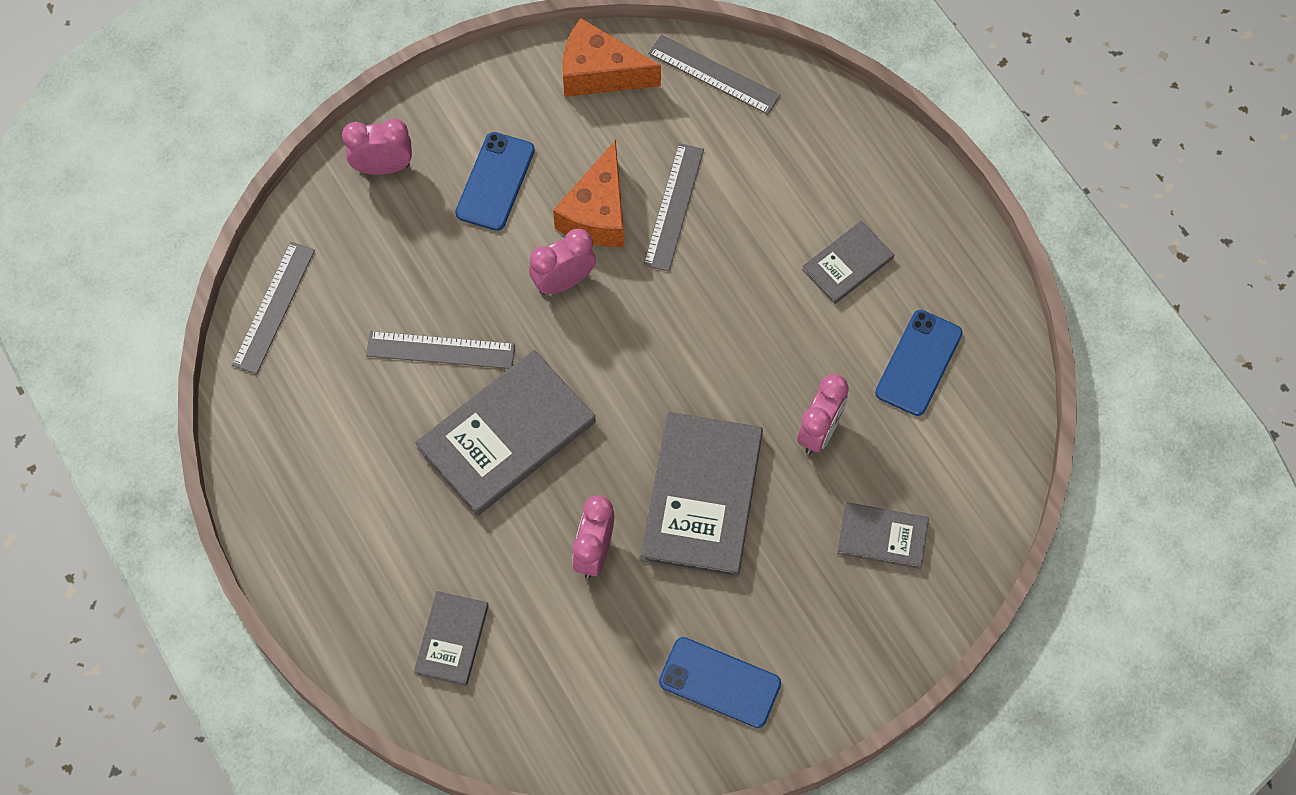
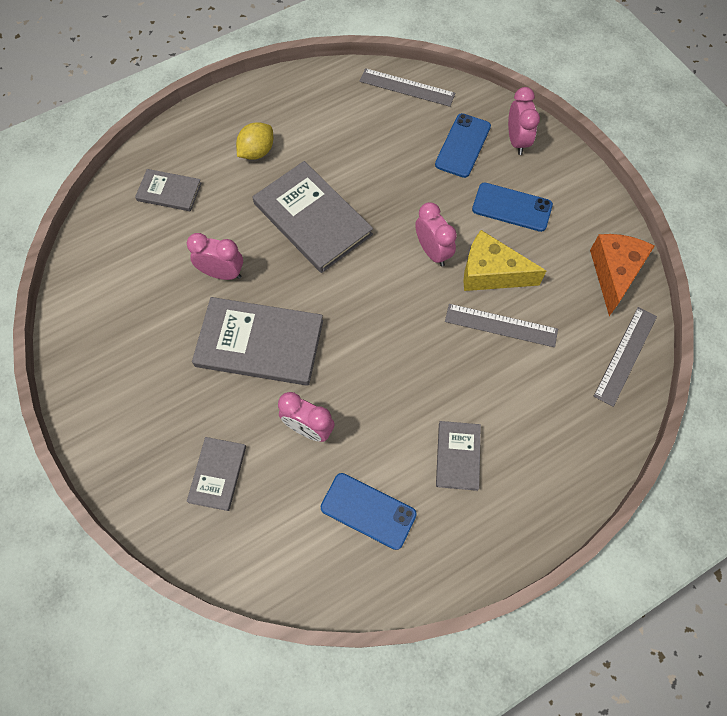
camera: 90 degrees right, 0 degrees up
grey ruler [366,331,515,369] -> none
orange cheese [553,140,624,247] -> yellow cheese [464,230,546,291]
blue phone [659,637,781,728] -> blue phone moved to [435,113,491,178]
grey book [802,221,894,304] -> grey book turned 45 degrees clockwise [436,421,481,491]
none -> yellow lemon [236,122,273,160]

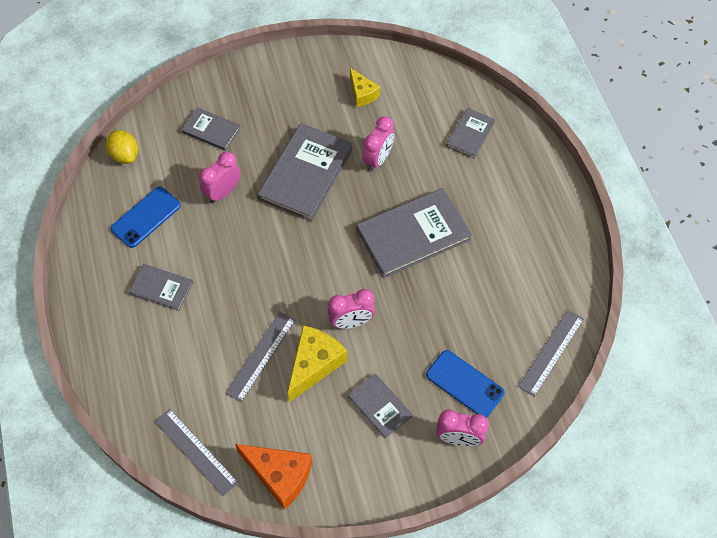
camera: 105 degrees right, 5 degrees down
yellow lemon [236,122,273,160] -> yellow lemon moved to [106,130,138,164]
blue phone [472,183,553,232] -> grey book [348,373,413,439]
none -> yellow cheese [350,68,380,107]

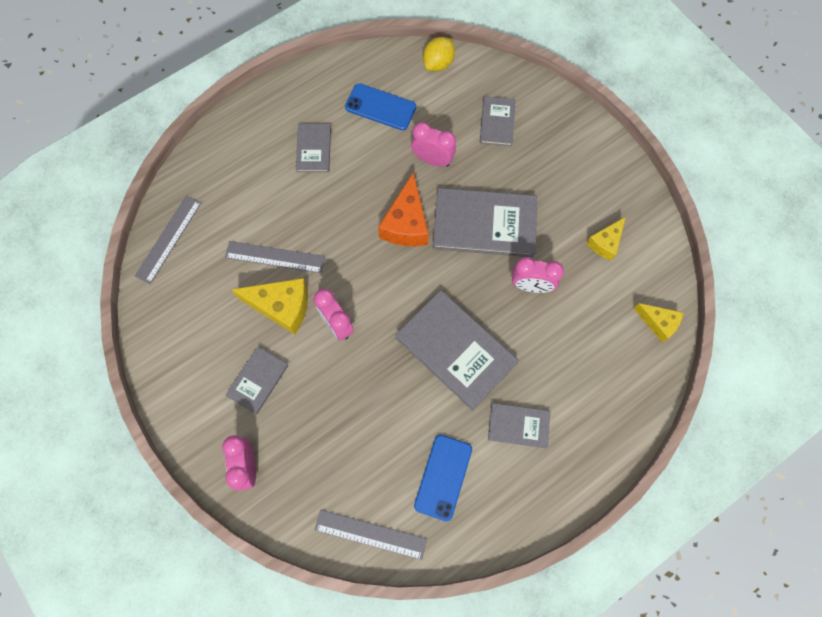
camera: 70 degrees right, 10 degrees up
orange cheese [235,444,312,510] -> orange cheese moved to [378,172,429,246]
blue phone [426,350,505,418] -> blue phone moved to [414,435,472,521]
grey book [446,108,495,158] -> grey book moved to [488,403,551,448]
none -> yellow cheese [633,303,683,343]

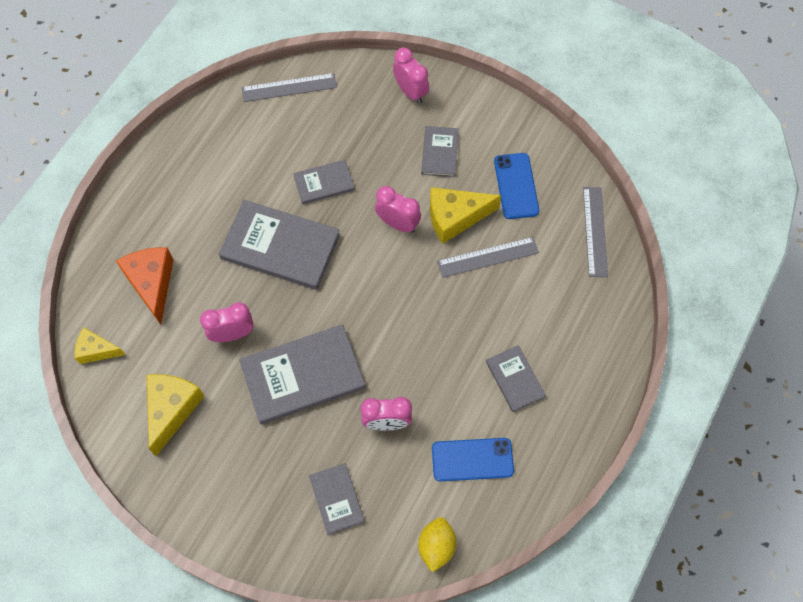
camera: 155 degrees right, 5 degrees down
orange cheese [378,172,429,246] -> orange cheese moved to [116,247,174,325]
blue phone [414,435,472,521] -> blue phone moved to [494,153,539,219]
grey book [488,403,551,448] -> grey book moved to [293,160,355,204]
yellow cheese [587,217,626,261] -> yellow cheese [147,374,205,456], size x1.61

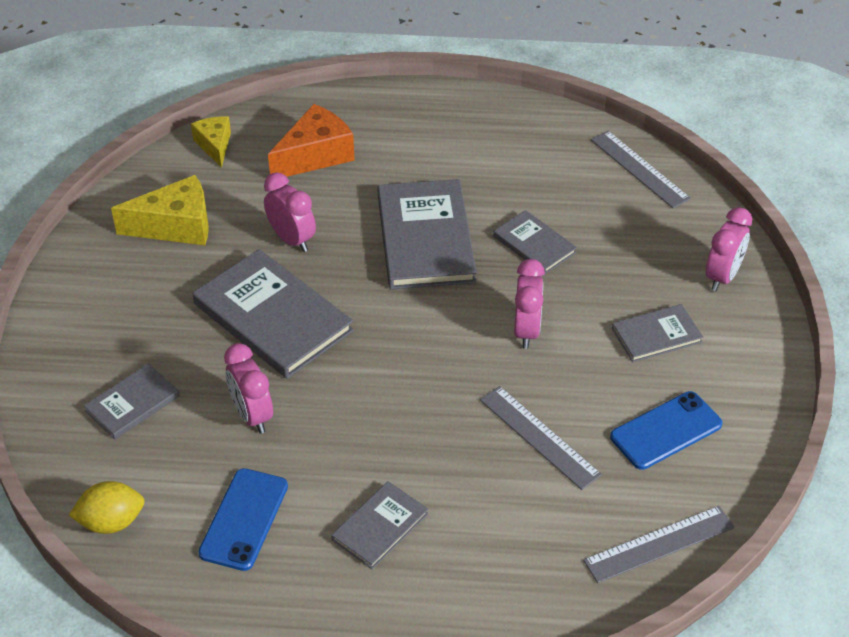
camera: 65 degrees right, 20 degrees down
yellow cheese [430,187,501,244] -> none
blue phone [432,438,514,481] -> blue phone turned 45 degrees clockwise [198,468,288,571]

